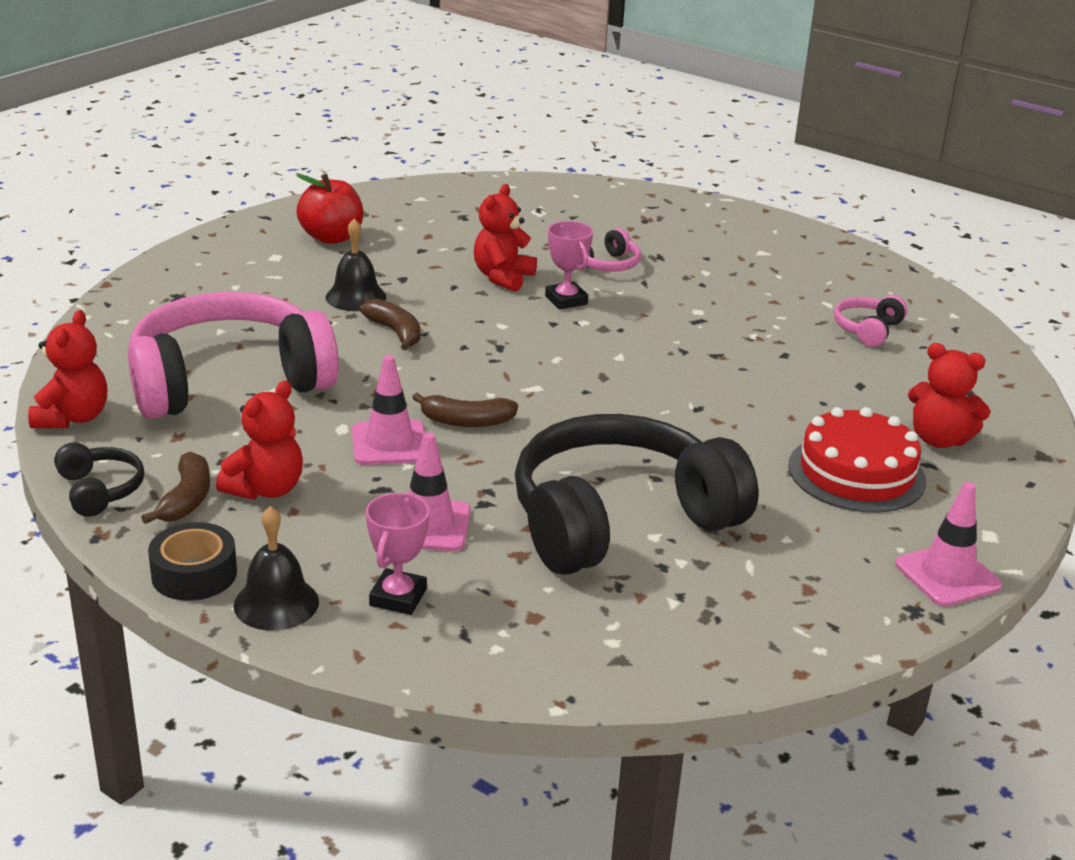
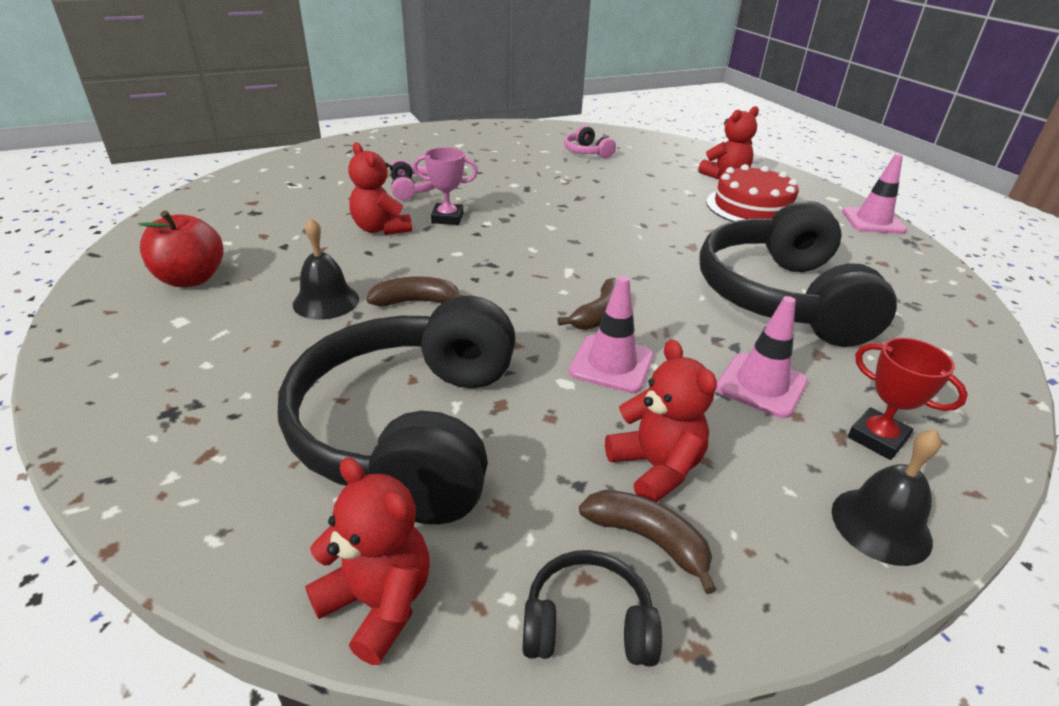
camera: 60 degrees left, 5 degrees up
pink headphones [128,292,339,419] -> black headphones [278,296,516,524]
black tape [148,522,237,601] -> none
pink trophy [366,493,429,615] -> red trophy [848,338,968,460]

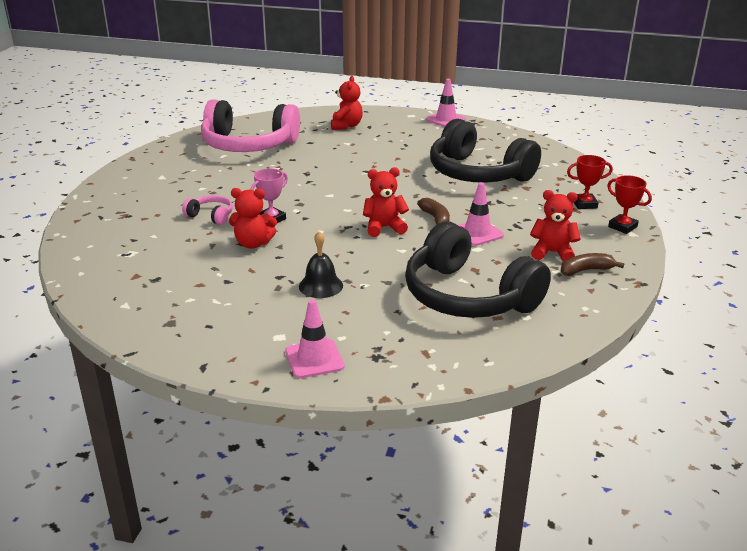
camera: 50 degrees left, 5 degrees down
red apple [138,211,223,287] -> none
red teddy bear [305,457,430,665] -> red teddy bear moved to [363,167,409,237]
brown banana [367,276,463,306] -> none
black headphones [522,550,662,667] -> none
pink headphones [564,125,616,158] -> pink headphones [201,99,300,152], size x2.44
red cake [706,164,799,222] -> none
pink traffic cone [716,296,808,418] -> pink traffic cone moved to [285,299,344,378]
black bell [832,429,942,566] -> red trophy [607,175,652,234]

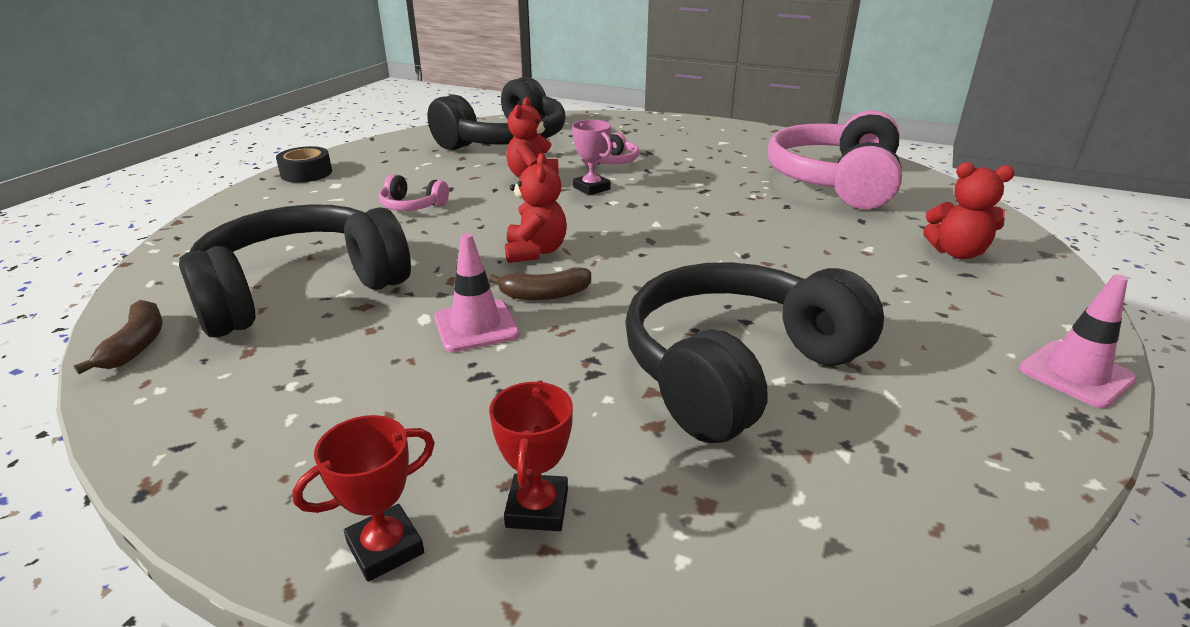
camera: 100 degrees right, 0 degrees up
pink traffic cone [285,299,344,378] -> none
black bell [299,231,343,298] -> pink headphones [379,174,449,211]
red teddy bear [530,190,581,262] -> none
brown banana [560,253,624,276] -> brown banana moved to [74,300,163,374]
none -> black tape [276,146,332,183]
none -> black headphones [427,77,566,150]

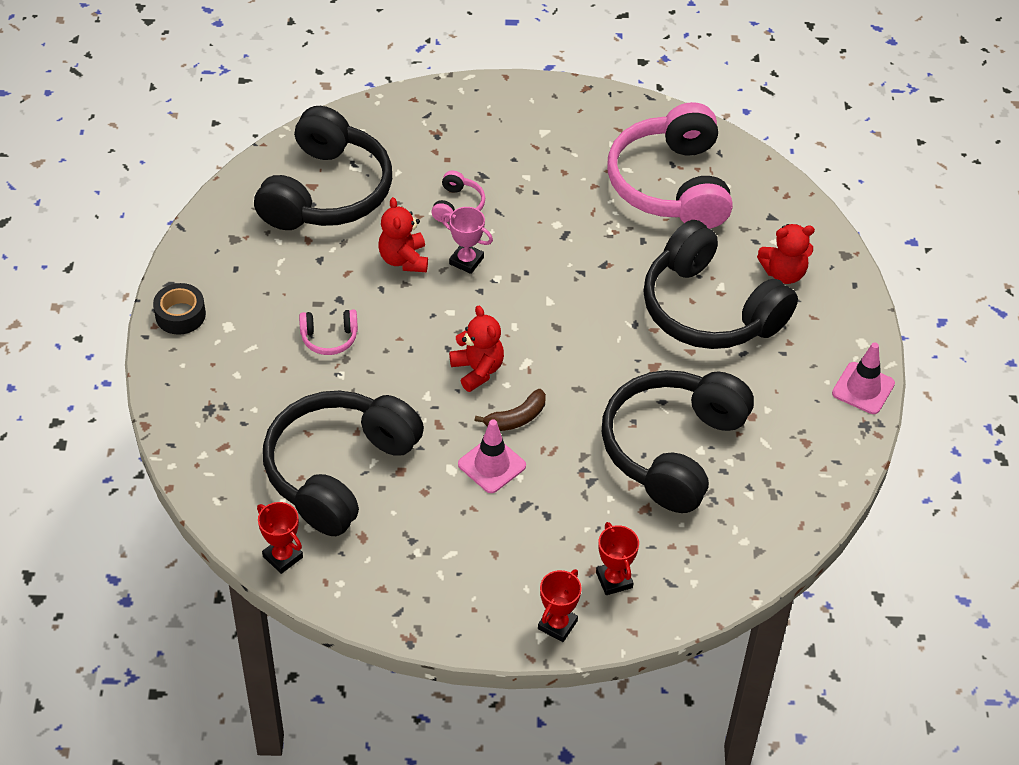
camera: 25 degrees left, 20 degrees up
brown banana [74,300,163,374] -> red trophy [257,502,303,574]
none -> black headphones [643,220,798,349]

